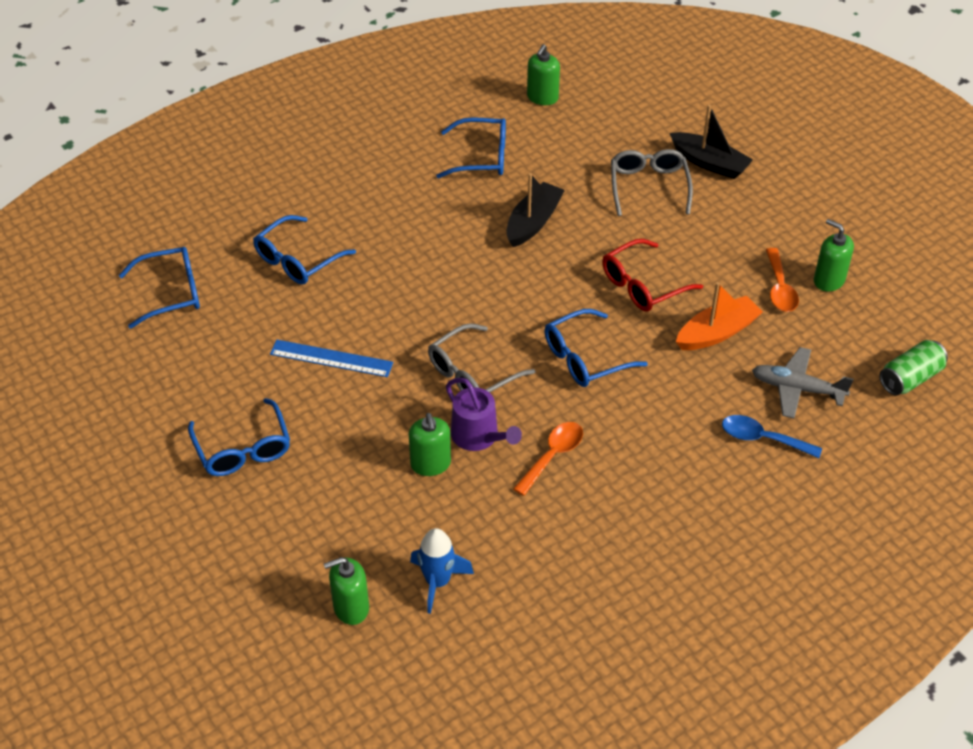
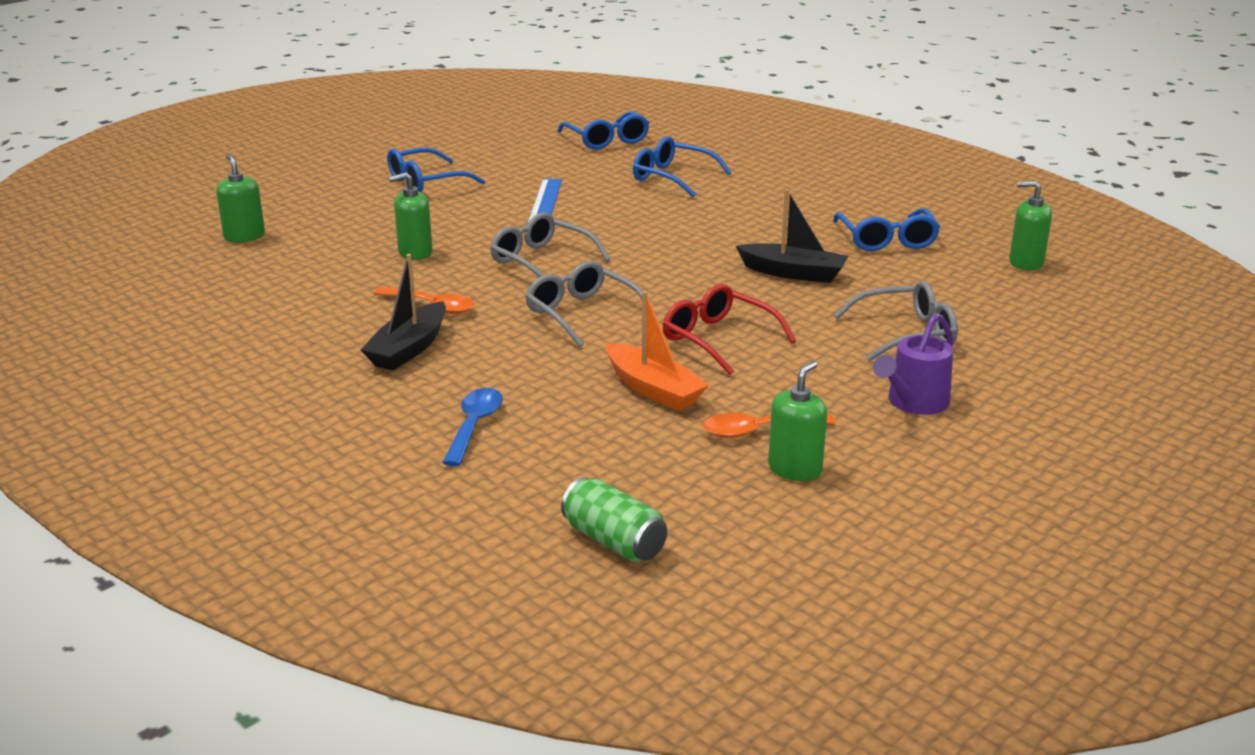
camera: 80 degrees right, 20 degrees down
blue rocket [410,528,474,614] -> none
purple watering can [446,378,522,451] -> purple watering can moved to [873,313,953,415]
blue glasses [544,309,648,387] -> grey glasses [525,261,643,347]
black boat [670,105,753,179] -> black boat moved to [361,254,446,370]
grey plane [752,347,854,419] -> none

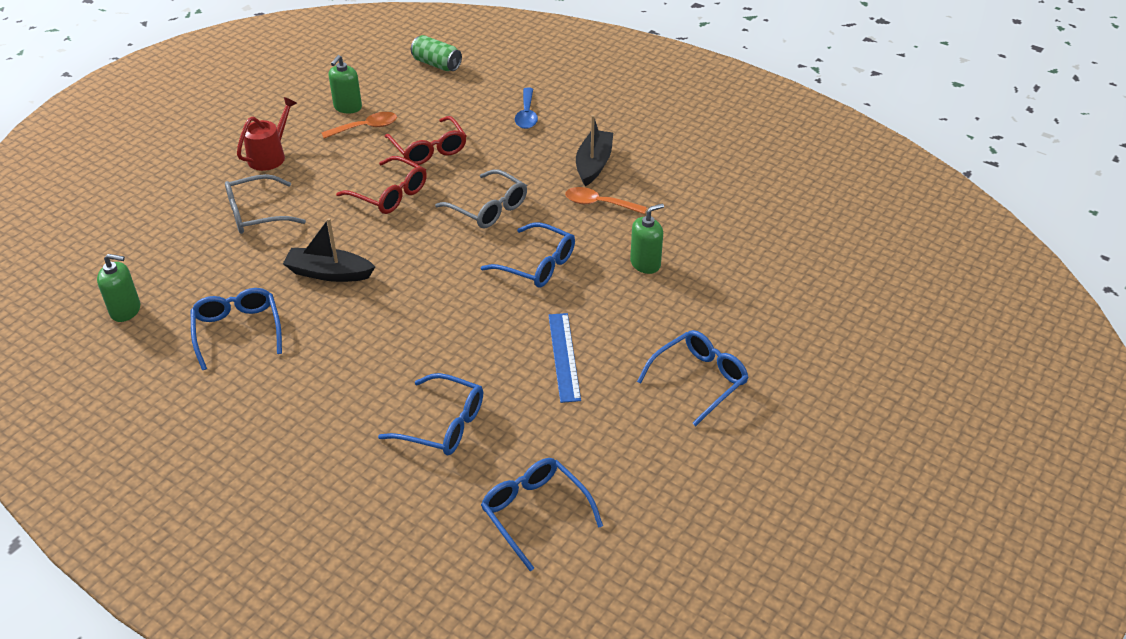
camera: 170 degrees right, 15 degrees up
green soap dispenser [216,154,265,243] -> none
grey glasses [490,212,610,277] -> blue glasses [481,222,575,288]
orange boat [606,291,709,411] -> red glasses [385,116,466,165]
purple watering can [873,313,953,415] -> red watering can [237,97,297,171]

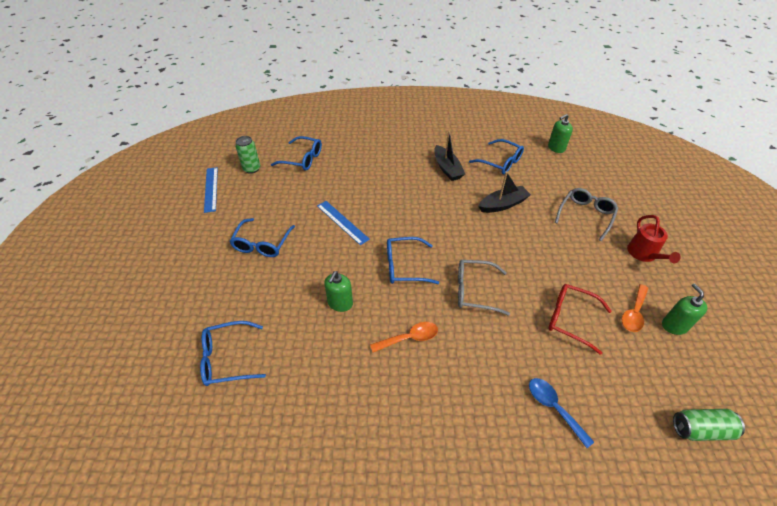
camera: 145 degrees right, 5 degrees up
red glasses [336,156,427,214] -> none
blue glasses [378,373,483,455] -> blue glasses moved to [200,321,266,386]
black boat [576,115,613,186] -> black boat moved to [434,131,465,181]
none -> blue ruler [204,167,218,213]
none -> green can [235,136,260,174]

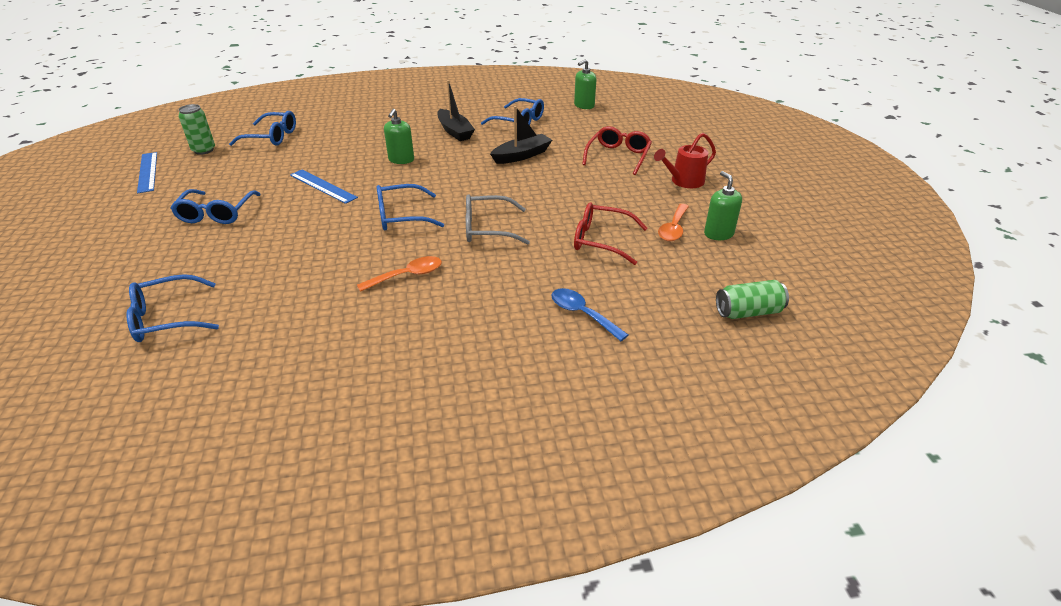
camera: 10 degrees left, 10 degrees down
green soap dispenser [324,271,353,312] -> green soap dispenser moved to [384,109,414,164]
grey glasses [555,188,619,241] -> red glasses [582,126,652,175]
red watering can [627,215,681,263] -> red watering can turned 75 degrees clockwise [654,133,716,188]

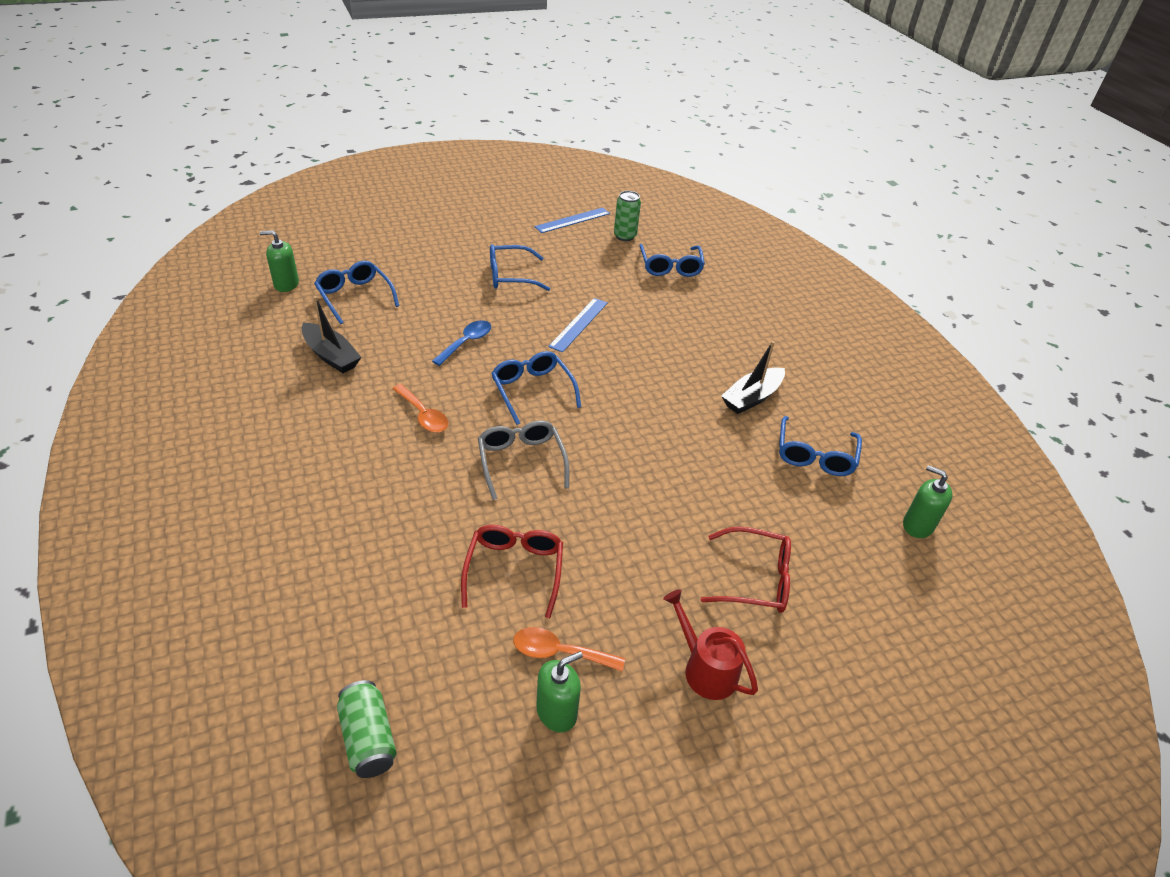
camera: 75 degrees right, 5 degrees up
green soap dispenser [384,109,414,164] -> green soap dispenser moved to [260,230,299,292]
black boat [490,106,552,164] -> black boat moved to [302,296,362,373]
blue spoon [551,288,628,341] -> blue spoon moved to [432,320,491,366]

